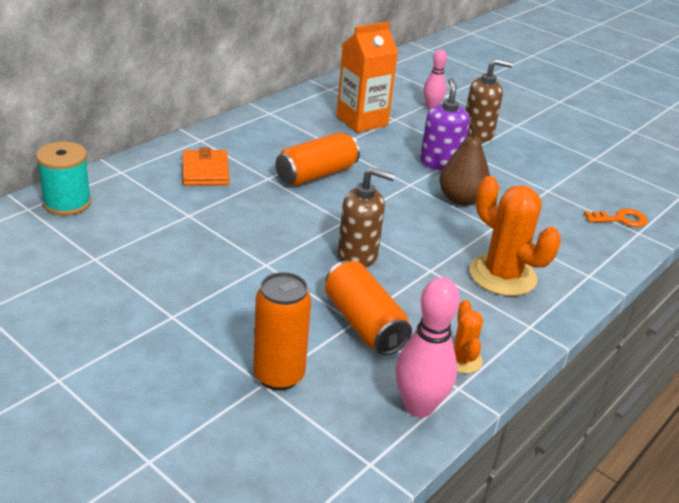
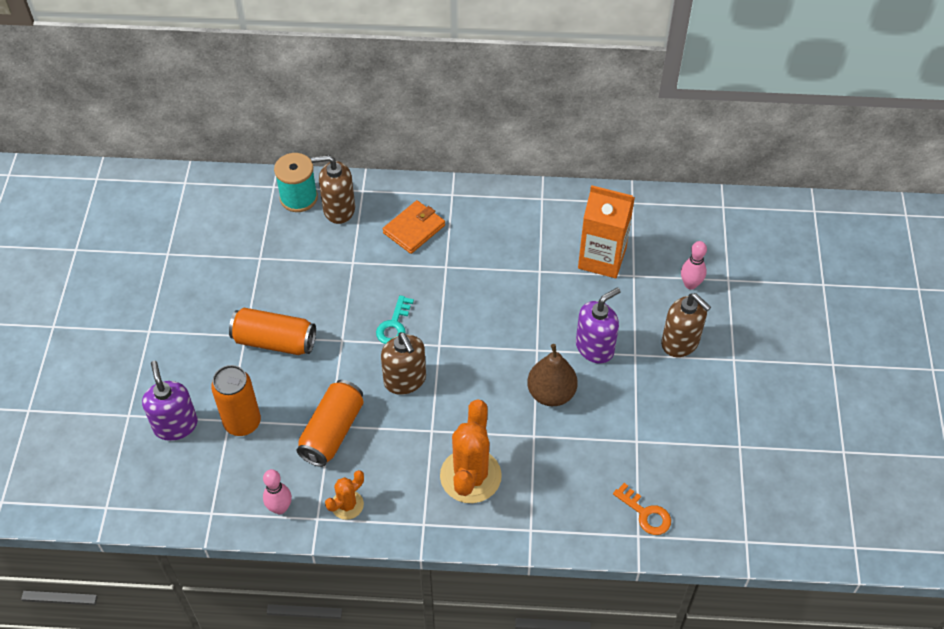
camera: 55 degrees right, 20 degrees up
orange can [275,133,360,186] -> orange can moved to [229,308,316,355]
pink bowling pin [395,277,460,418] -> pink bowling pin [263,469,292,514], size x0.63
none -> purple soap dispenser [142,361,198,441]
none -> brown soap dispenser [311,155,355,224]
none -> turquoise key [376,295,414,344]

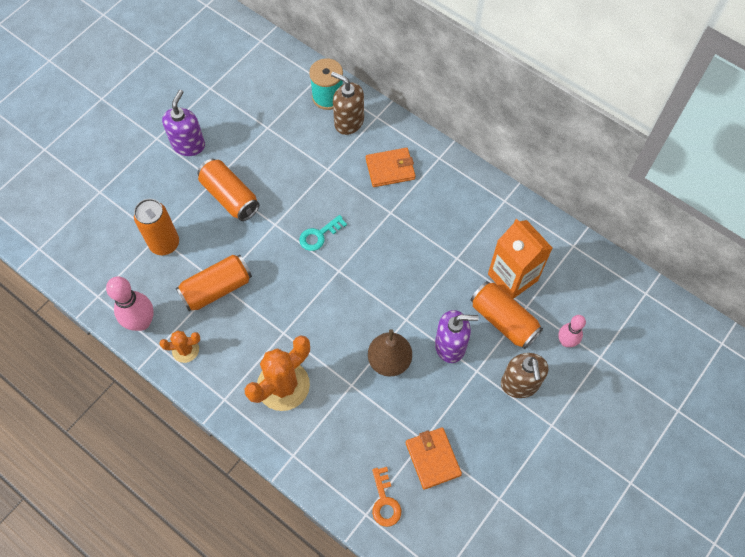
camera: 35 degrees right, 10 degrees up
purple soap dispenser [142,361,198,441] -> purple soap dispenser moved to [162,90,205,156]
pink bowling pin [263,469,292,514] -> pink bowling pin [106,276,154,331], size x1.58
brown soap dispenser [381,332,426,395] -> none
none -> orange wallet [406,427,462,490]
none -> orange can [471,281,543,349]

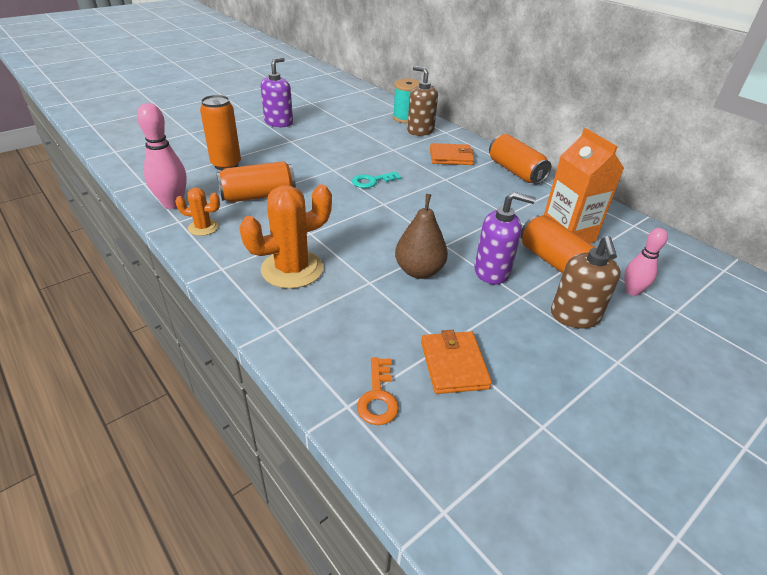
camera: 10 degrees right, 25 degrees down
orange can [197,159,259,221] -> orange can moved to [489,134,552,184]

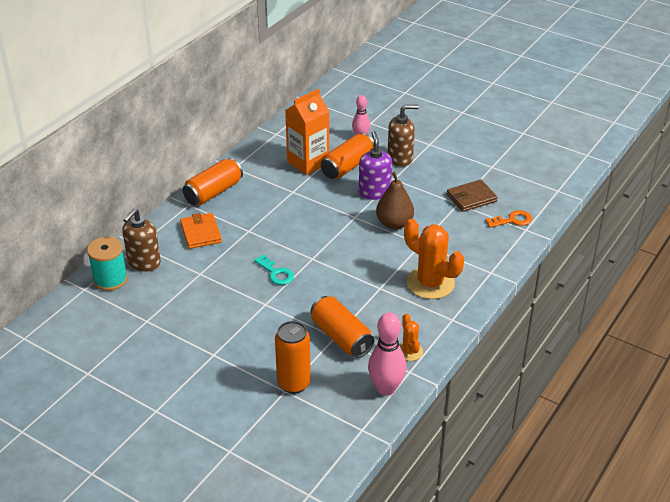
camera: 105 degrees left, 0 degrees up
purple soap dispenser [261,57,293,127] -> none
orange wallet [421,330,492,394] -> brown wallet [447,180,498,212]

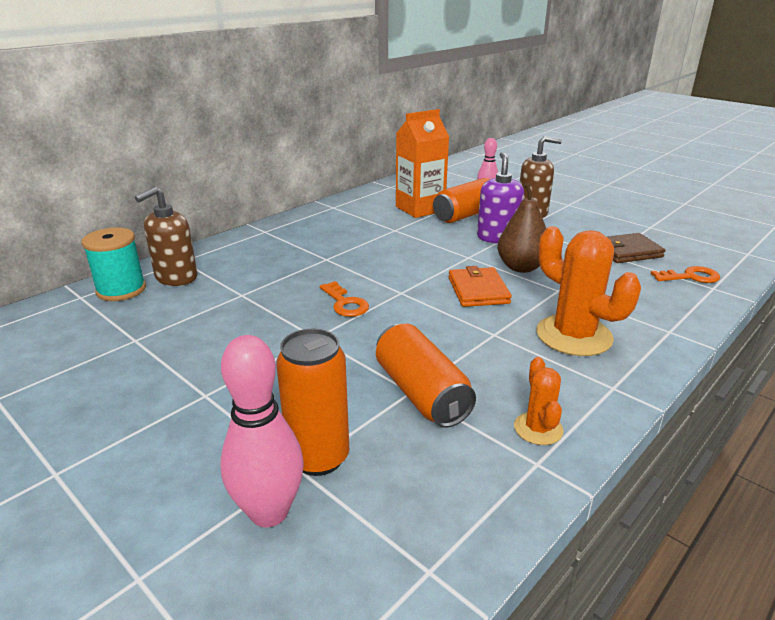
camera: 10 degrees right, 10 degrees down
orange wallet [180,213,222,249] -> orange wallet moved to [449,266,512,307]
orange can [183,158,243,205] -> none
turquoise key [254,255,294,285] -> orange key [320,281,369,317]
pink bowling pin [368,312,407,396] -> pink bowling pin moved to [220,335,304,527]

